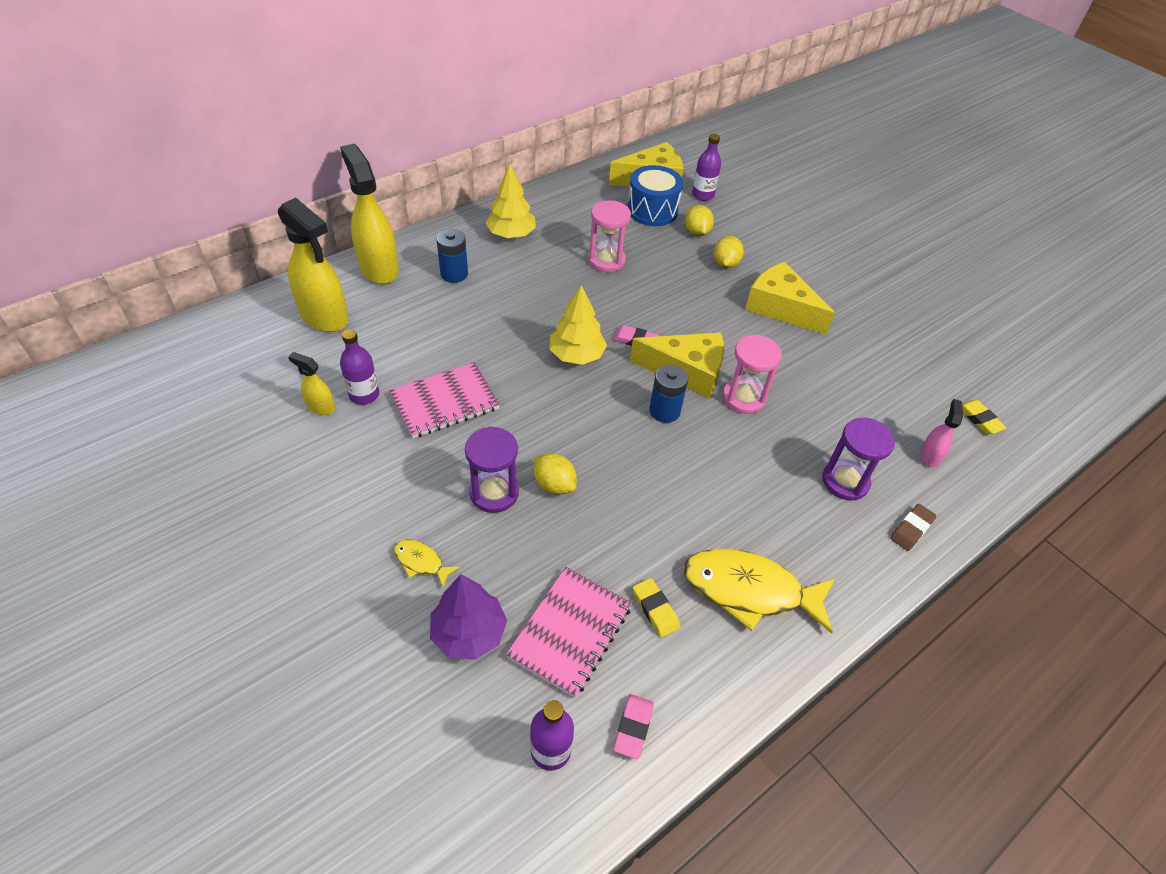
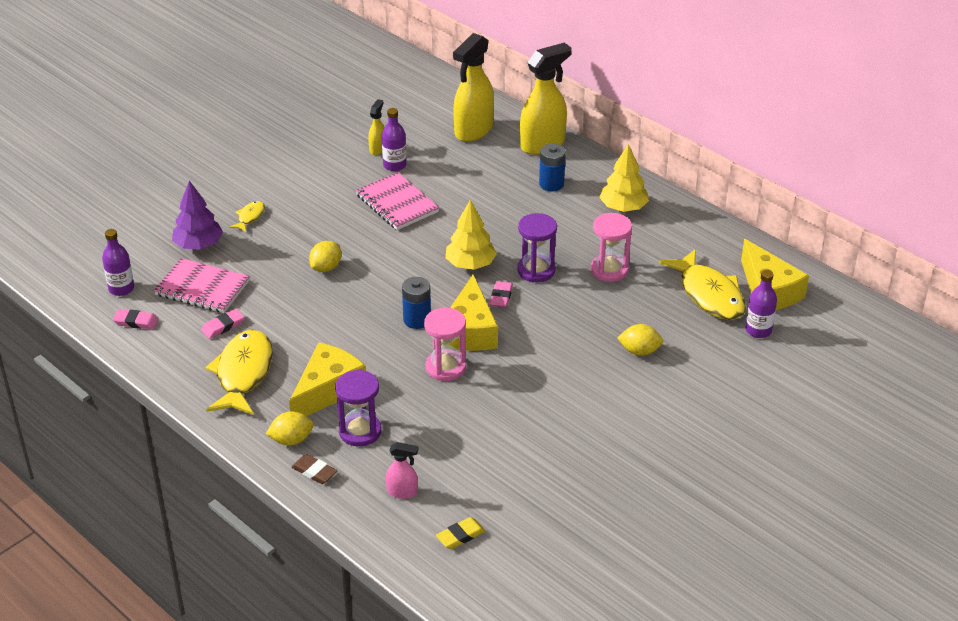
camera: 85 degrees right, 10 degrees down
purple hourglass [465,427,519,513] -> purple hourglass moved to [517,213,557,282]
blue drum [627,165,683,226] -> yellow fish [659,249,746,320]
yellow eraser [633,578,680,637] -> pink eraser [201,309,245,339]
yellow lemon [685,205,714,236] -> yellow lemon moved to [266,411,314,445]
yellow cheese [745,262,835,335] -> yellow cheese moved to [289,342,366,416]

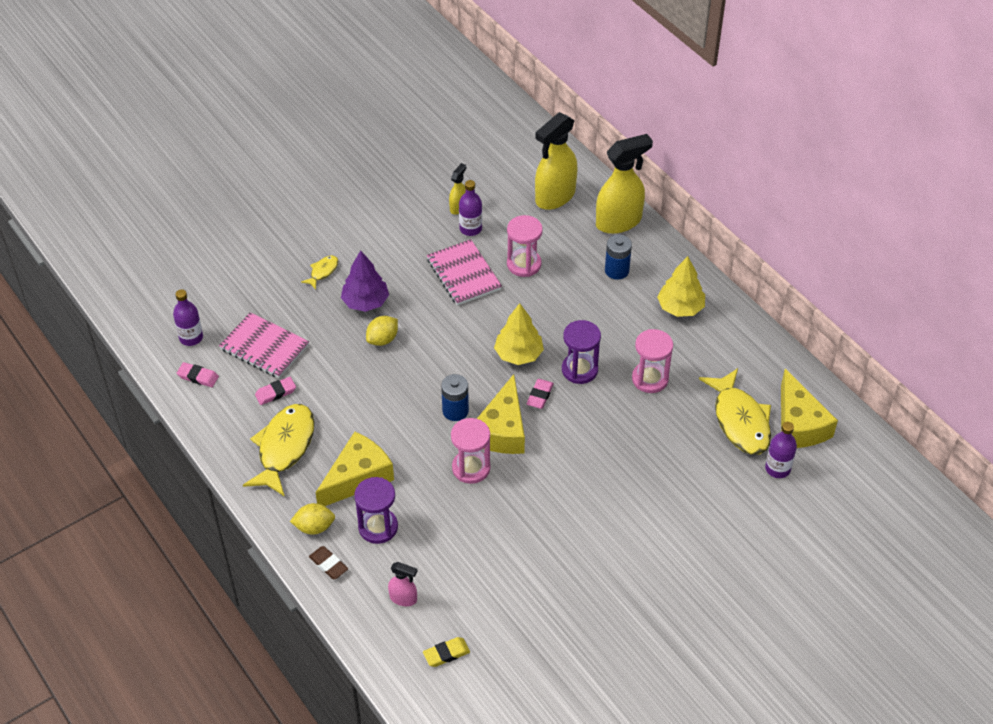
camera: 10 degrees right, 10 degrees up
purple tree [172,181,223,250] -> purple tree moved to [341,250,389,312]
yellow lemon [617,324,663,356] -> none
none -> pink hourglass [507,215,543,277]

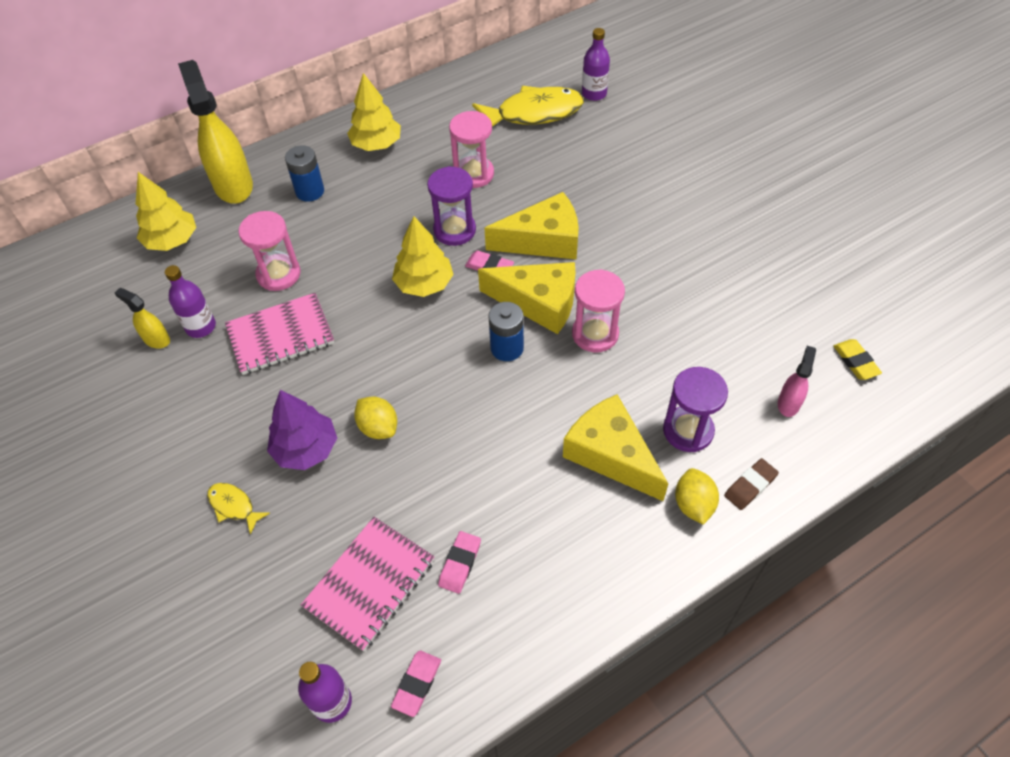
camera: 85 degrees left, 5 degrees up
yellow fish [243,404,315,497] -> none
pink eraser [255,377,296,405] -> pink eraser turned 45 degrees clockwise [438,531,481,594]
yellow spray bottle [535,112,578,210] -> yellow tree [136,172,196,251]
yellow cheese [781,369,838,448] -> yellow cheese moved to [484,192,579,260]

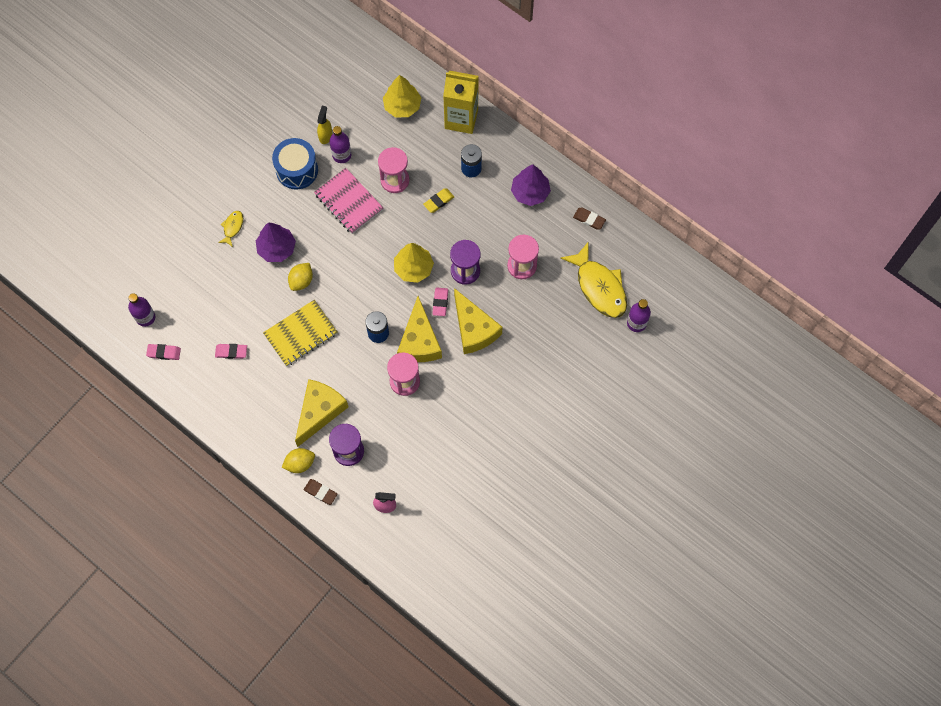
camera: 70 degrees right, 15 degrees up
yellow spray bottle [178,60,253,204] -> yellow carton [443,71,479,134]
pink notebook [301,517,435,651] -> none
yellow tree [347,73,401,151] -> purple tree [511,164,551,206]
yellow eraser [834,339,882,380] -> yellow eraser moved to [423,188,454,213]
none -> yellow notebook [263,300,338,366]
none -> blue drum [272,138,318,189]
none -> brown eraser [573,208,606,230]

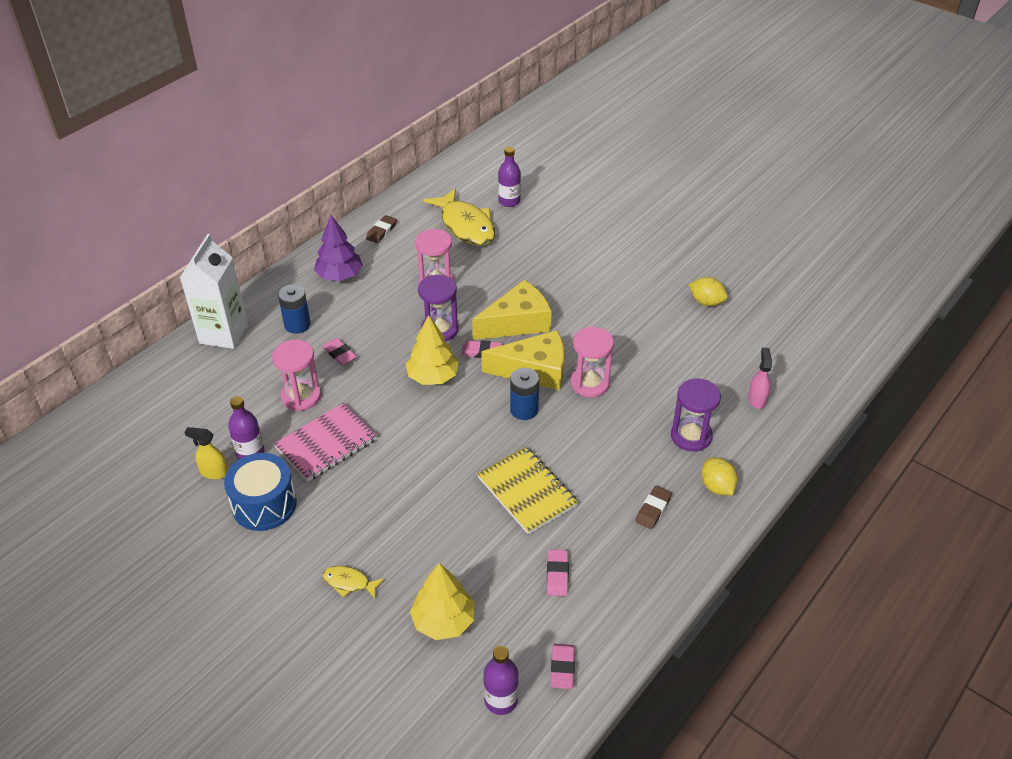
camera: 90 degrees left, 25 degrees down
purple tree [256,223,296,262] -> none
yellow lemon [288,263,313,291] -> yellow lemon moved to [689,277,728,306]
yellow cheese [295,379,348,447] -> none
brown eraser [304,479,338,505] -> brown eraser moved to [635,486,672,529]
yellow tree [383,75,421,117] -> yellow tree moved to [410,563,474,640]
yellow eraser [423,188,454,213] -> pink eraser [322,338,357,365]
yellow carton [443,71,479,134] -> white carton [180,234,248,349]
yellow fish [560,242,627,318] -> yellow fish turned 90 degrees clockwise [423,188,495,246]

